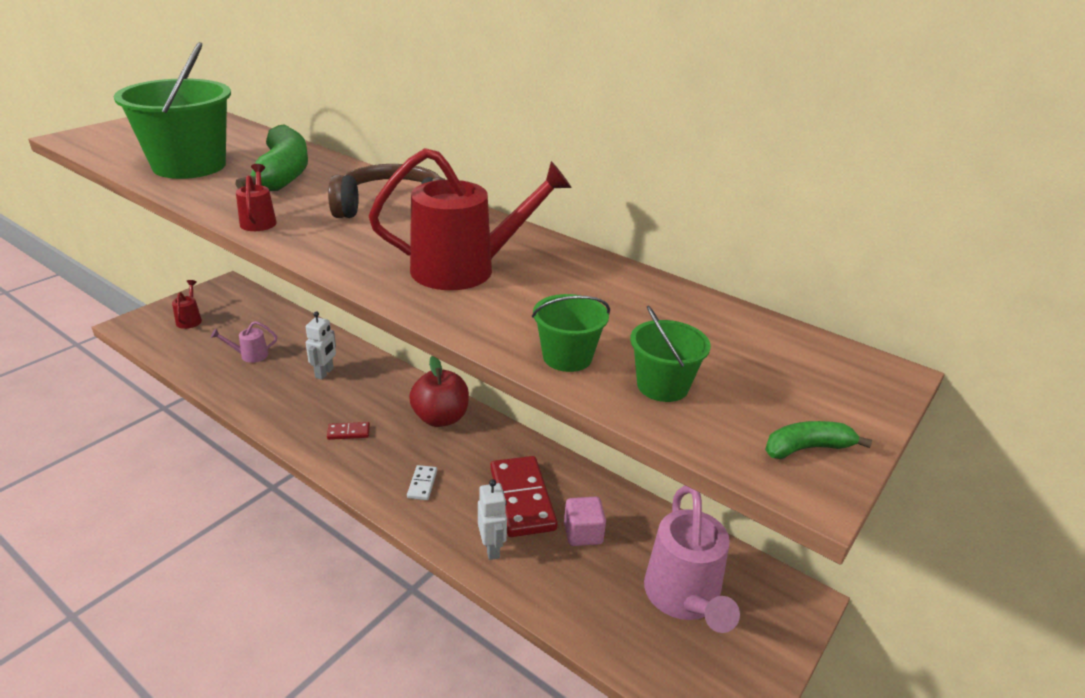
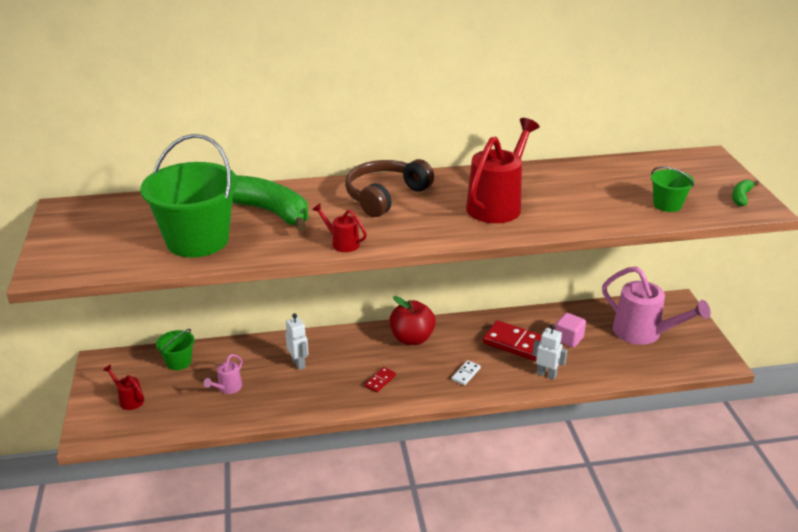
camera: 45 degrees left, 0 degrees up
white domino [407,465,437,500] -> white domino turned 75 degrees clockwise [451,360,481,385]
green bucket [532,294,610,372] -> green bucket moved to [156,329,195,370]

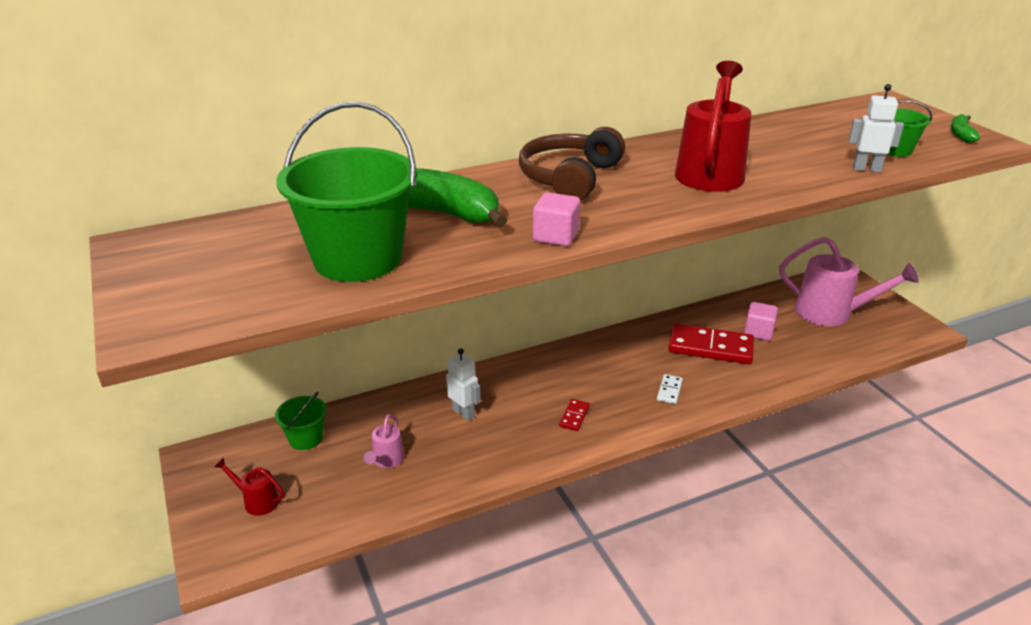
camera: 15 degrees left, 0 degrees up
red watering can [312,203,367,252] -> pink cube [533,192,580,246]
red apple [390,296,436,345] -> none
white robot [533,324,568,380] -> white robot moved to [849,84,904,172]

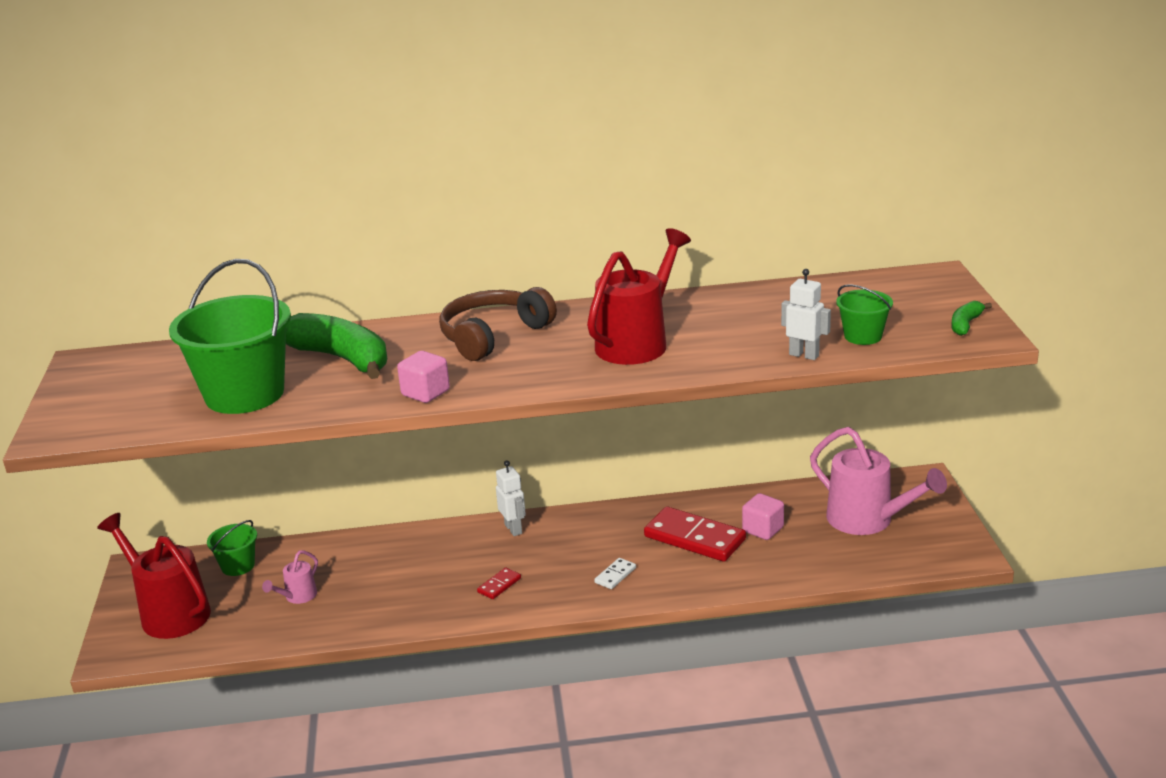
camera: 20 degrees right, 5 degrees down
red watering can [214,457,284,516] -> red watering can [97,513,211,639], size x2.14
white robot [446,348,481,421] -> white robot moved to [496,460,526,536]

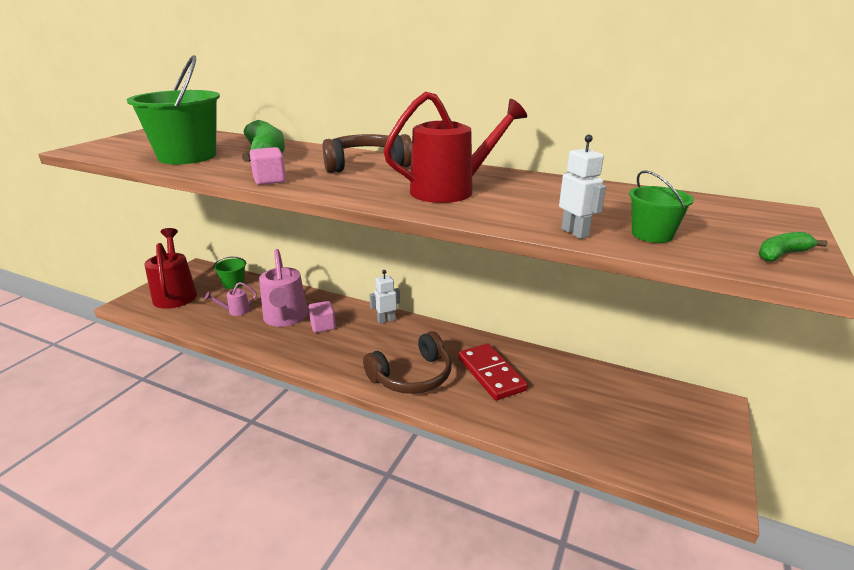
camera: 30 degrees right, 0 degrees up
red domino [477,568,521,599] -> none
white robot [496,460,526,536] -> white robot turned 120 degrees counterclockwise [369,270,400,324]
white domino [594,558,636,589] -> brown headphones [363,331,452,394]
pink cube [742,493,784,540] -> pink cube moved to [308,301,336,333]
pink watering can [810,427,947,535] -> pink watering can moved to [259,249,308,327]

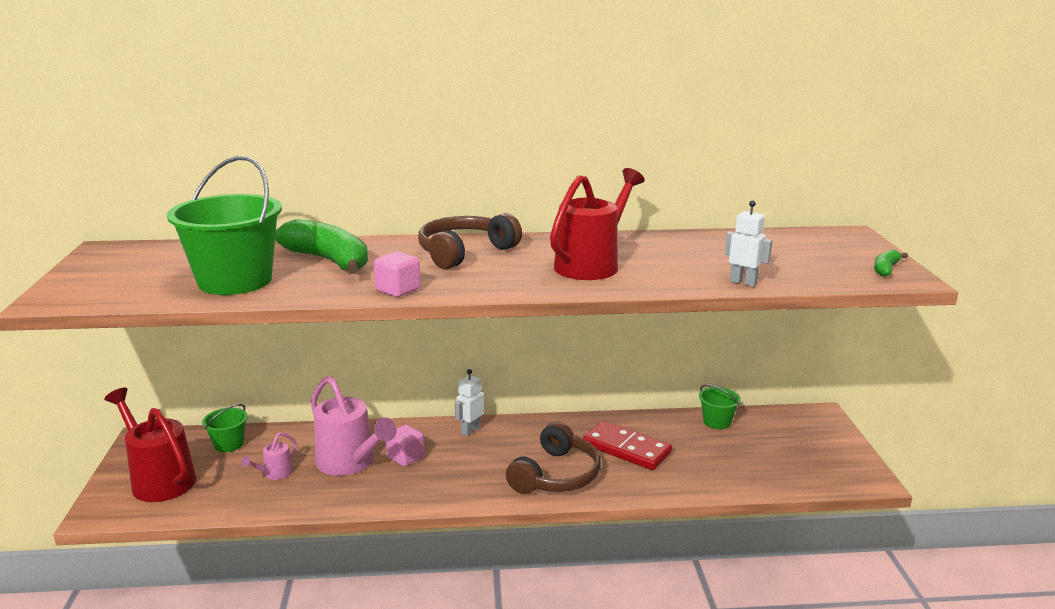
camera: 30 degrees left, 5 degrees down
green bucket [629,170,694,243] -> green bucket moved to [699,384,741,429]

